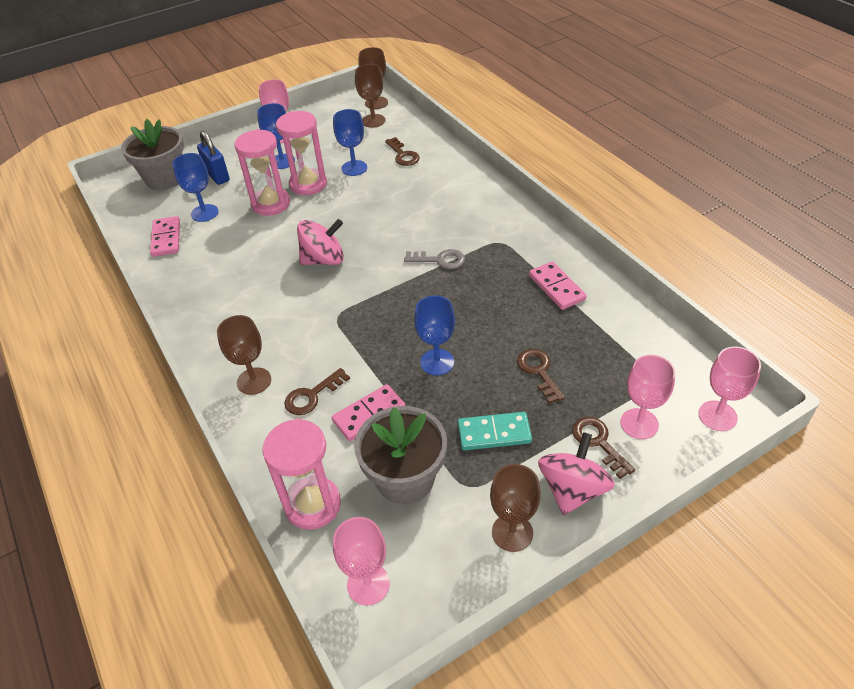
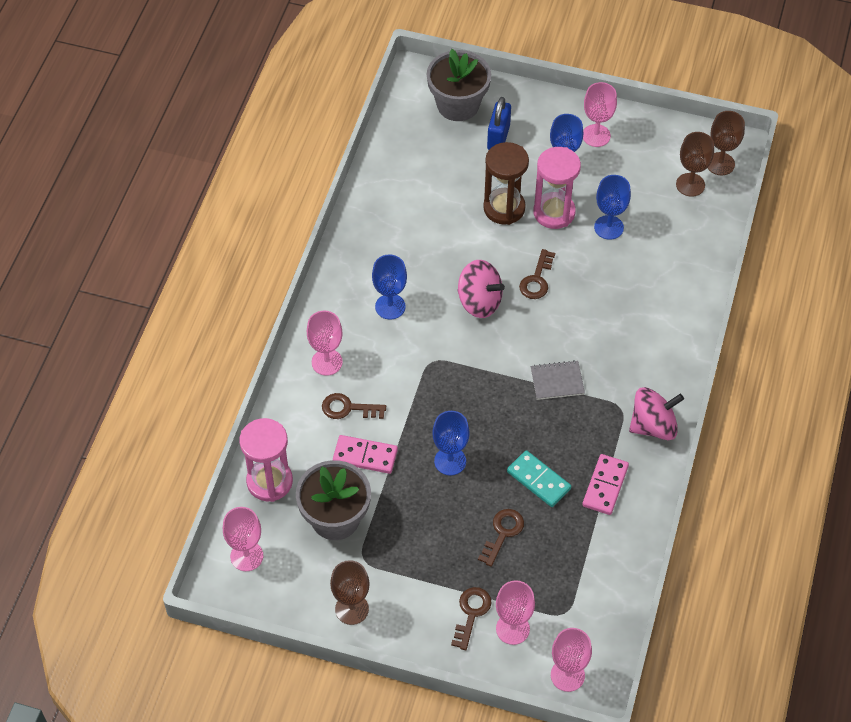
camera: 45 degrees right, 10 degrees up
pink domino [150,216,180,257] -> none
blue goblet [172,153,219,222] -> blue goblet moved to [372,254,407,320]
brown goblet [217,315,271,395] -> pink goblet [307,311,343,376]
pink hourglass [235,129,290,216] -> brown hourglass [483,142,529,225]
brown key [385,137,420,166] -> brown key moved to [519,249,555,299]
grey key [404,249,465,269] -> grey notebook [531,360,585,400]
turquoise domino [458,412,532,450] -> turquoise domino moved to [507,450,571,507]
pink spinning top [538,432,615,515] -> pink spinning top moved to [629,387,684,440]

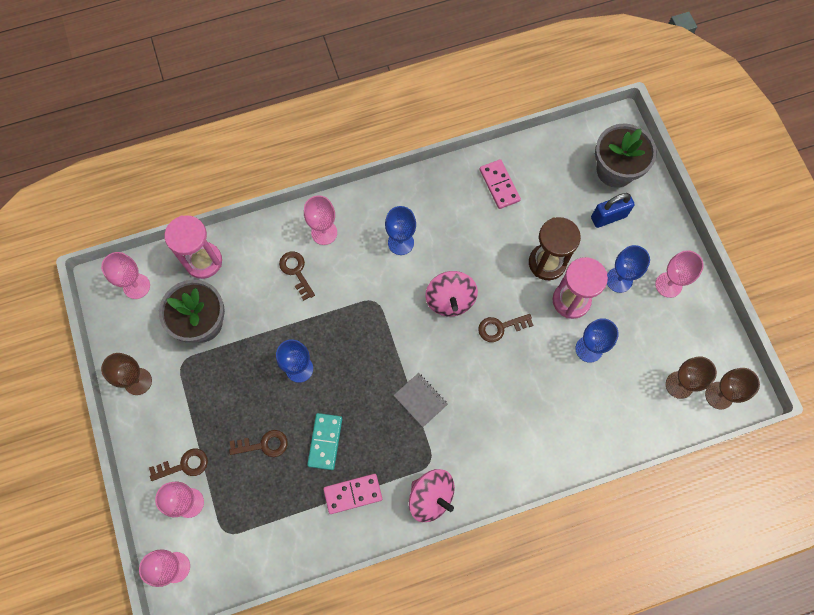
camera: 55 degrees right, 15 degrees up
pink domino [333,435,398,474] -> pink domino moved to [479,159,521,209]

